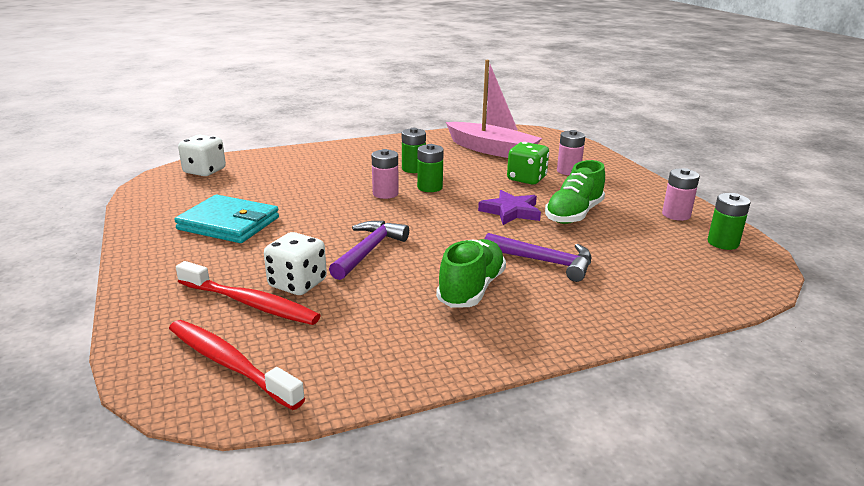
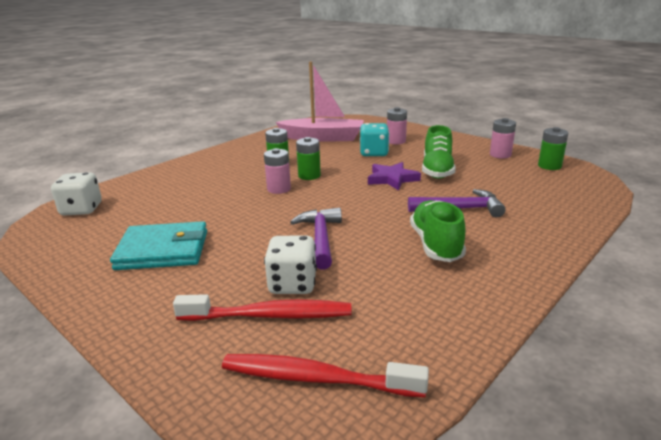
camera: 25 degrees left, 0 degrees up
green dice [507,142,549,184] -> turquoise dice [360,123,389,156]

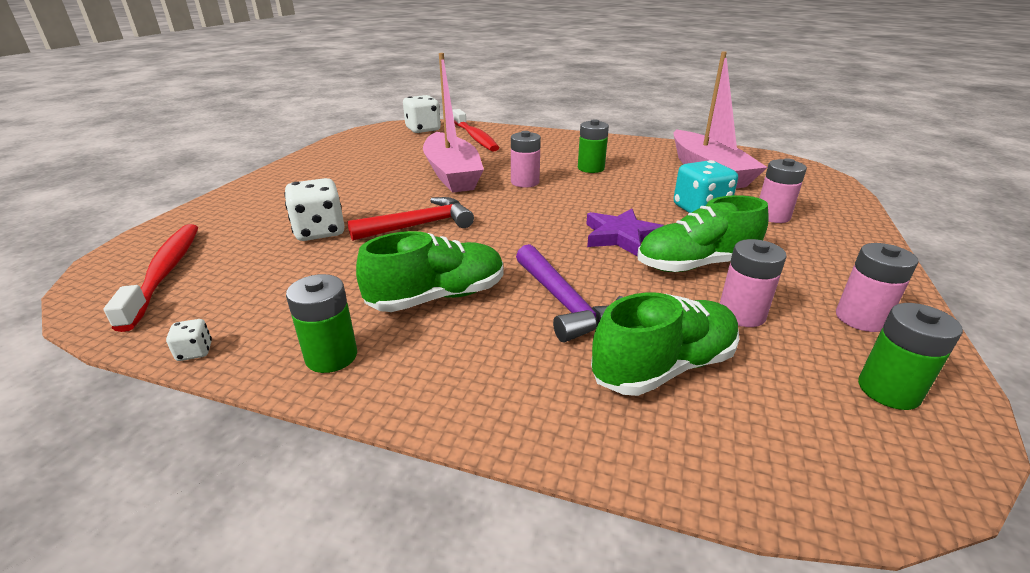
camera: 65 degrees right, 5 degrees up
turquoise wallet [110,221,207,270] -> none
red toothbrush [173,294,352,321] -> red toothbrush moved to [452,109,499,151]
purple hammer [290,207,342,270] -> red hammer [347,197,474,241]
green battery [296,137,321,180] -> green battery moved to [286,274,357,373]
none -> white dice [166,319,212,361]
none -> pink boat [423,53,484,193]
none -> green shoe [591,292,740,396]
none -> pink battery [720,239,787,327]

